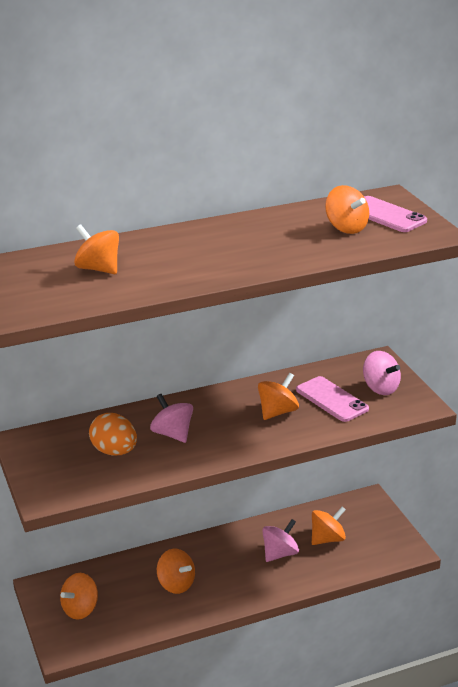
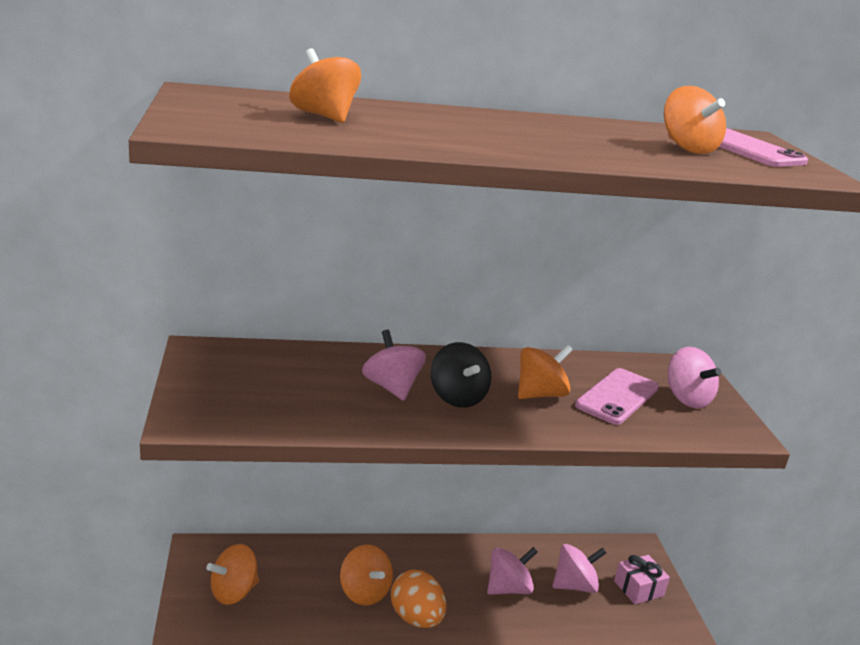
camera: 10 degrees right, 5 degrees down
orange egg [89,413,137,456] -> orange egg moved to [391,569,446,628]
pink phone [296,376,369,422] -> pink phone turned 60 degrees clockwise [575,368,659,425]
orange spinning top [312,506,346,545] -> pink spinning top [553,544,606,593]
none -> black spinning top [431,342,491,408]
none -> pink gift [614,555,670,604]

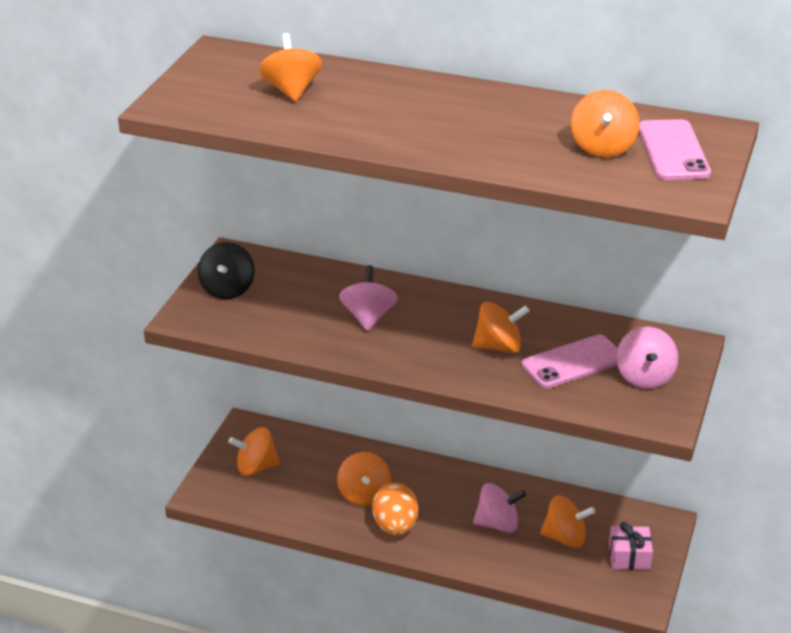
camera: 30 degrees right, 10 degrees up
black spinning top [431,342,491,408] -> black spinning top moved to [198,242,255,299]
pink spinning top [553,544,606,593] -> orange spinning top [540,495,595,548]

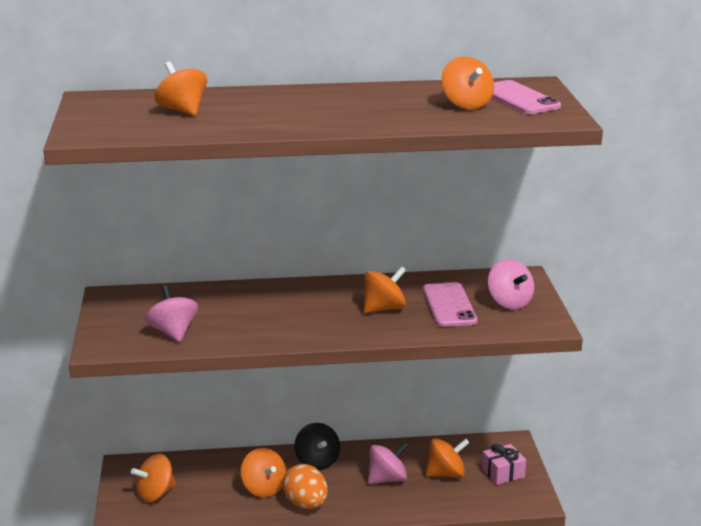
camera: 25 degrees left, 10 degrees down
black spinning top [198,242,255,299] -> black spinning top moved to [294,423,340,470]
pink spinning top [339,265,398,331] -> pink spinning top moved to [145,285,198,342]
pink phone [521,334,618,389] -> pink phone turned 45 degrees counterclockwise [423,282,478,327]

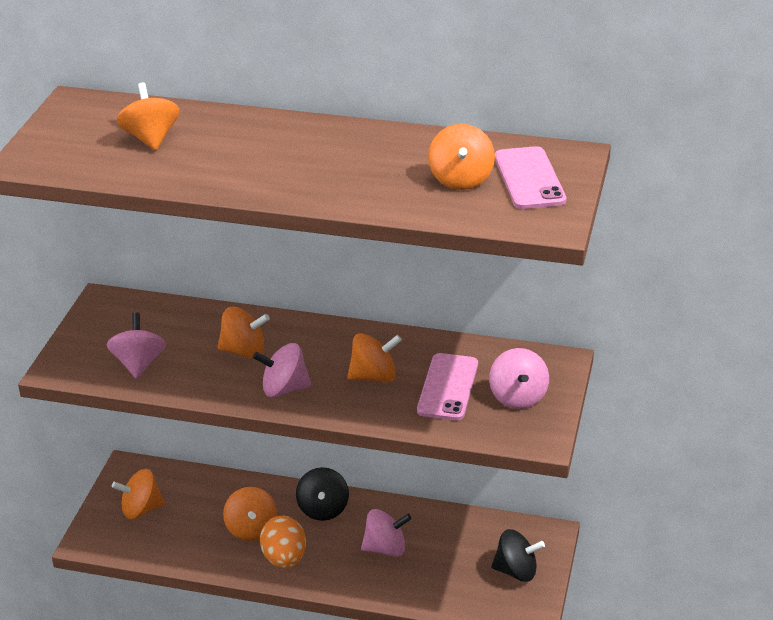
camera: 20 degrees right, 10 degrees up
orange spinning top [426,438,470,477] -> orange spinning top moved to [217,307,270,358]
pink gift [482,444,526,485] -> black spinning top [491,529,545,582]
none -> pink spinning top [253,343,312,397]

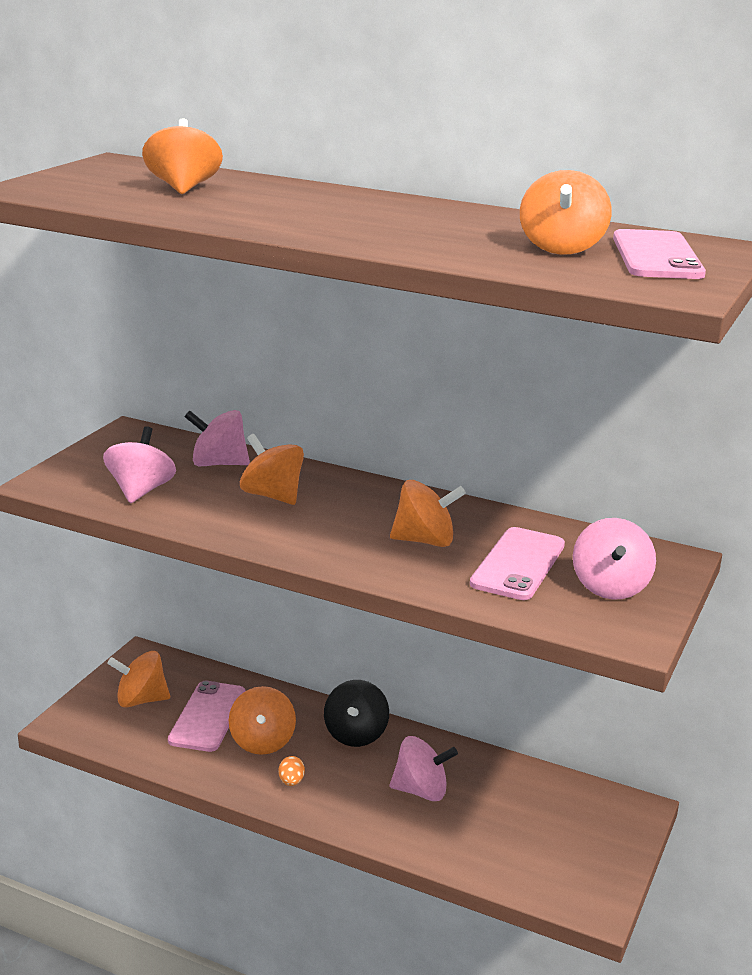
camera: 10 degrees right, 10 degrees down
orange spinning top [217,307,270,358] -> orange spinning top turned 150 degrees counterclockwise [240,434,304,505]
pink spinning top [253,343,312,397] -> pink spinning top moved to [184,410,250,466]
orange egg [260,516,306,568] -> orange egg [278,756,305,786], size x0.45
black spinning top [491,529,545,582] -> none
none -> pink phone [168,681,246,752]

